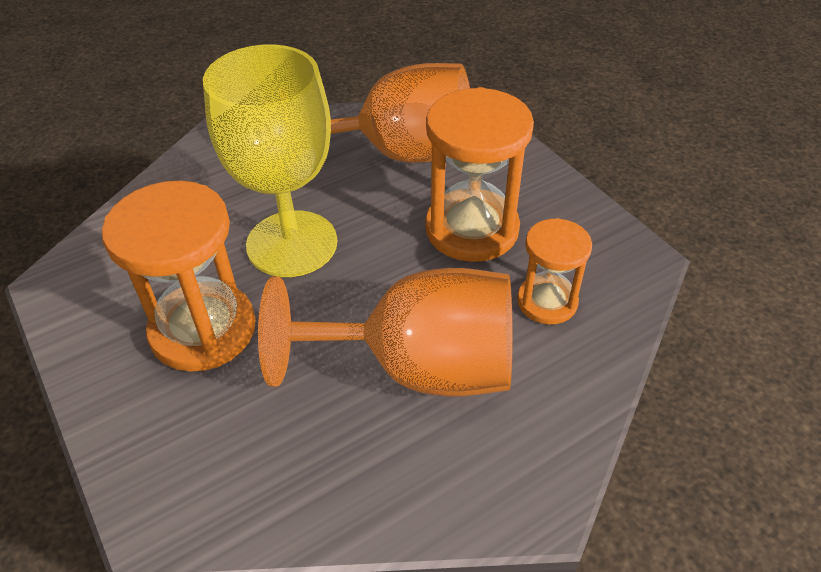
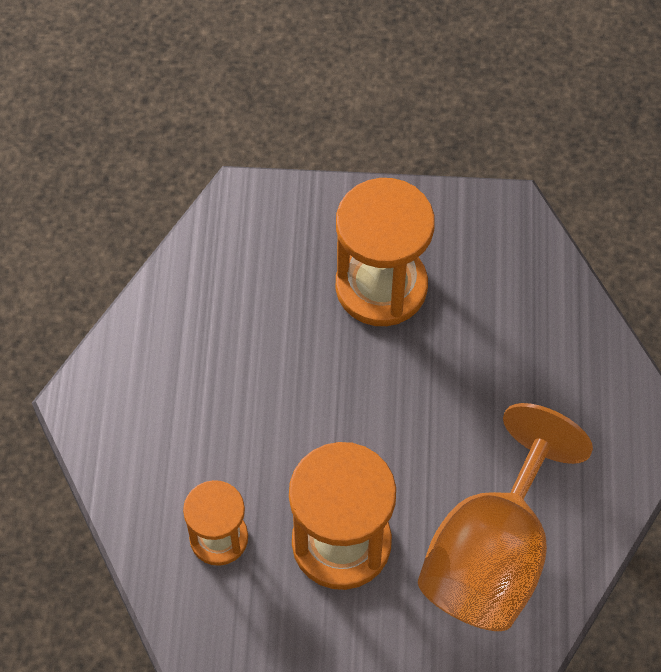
camera: 125 degrees right, 15 degrees up
yellow goblet [203,45,337,277] -> none
orange goblet [258,268,513,396] -> none

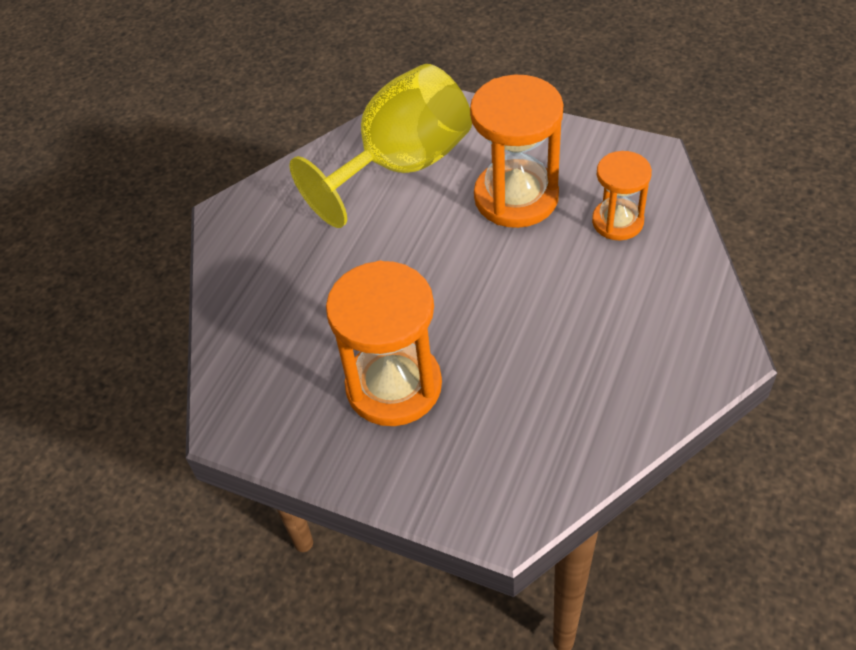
camera: 155 degrees left, 10 degrees down
orange goblet [418,403,593,631] -> yellow goblet [289,64,472,228]

